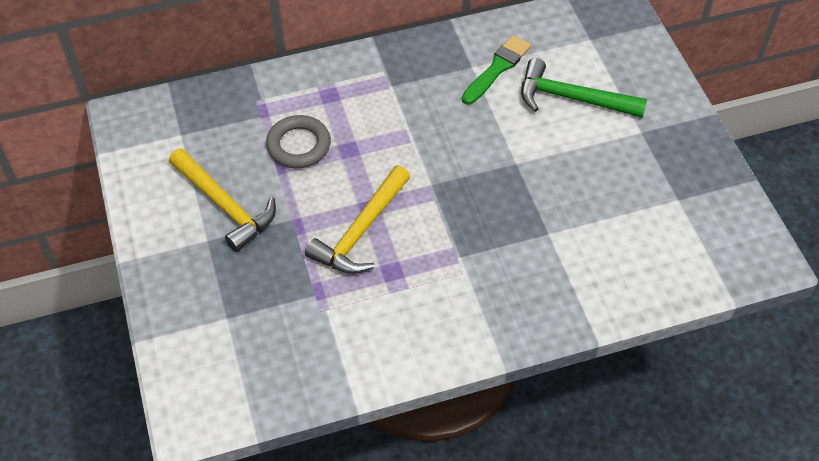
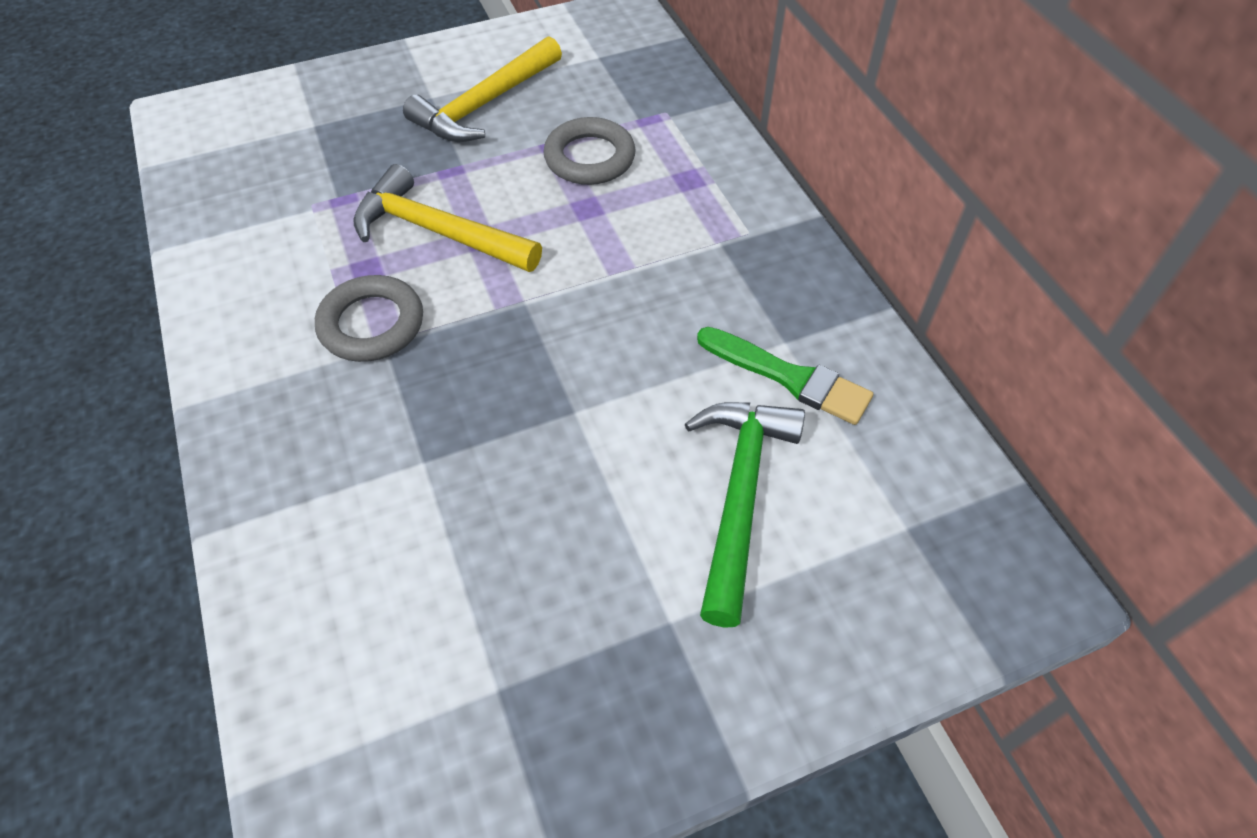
camera: 85 degrees right, 0 degrees up
none -> grey ring [315,275,423,362]

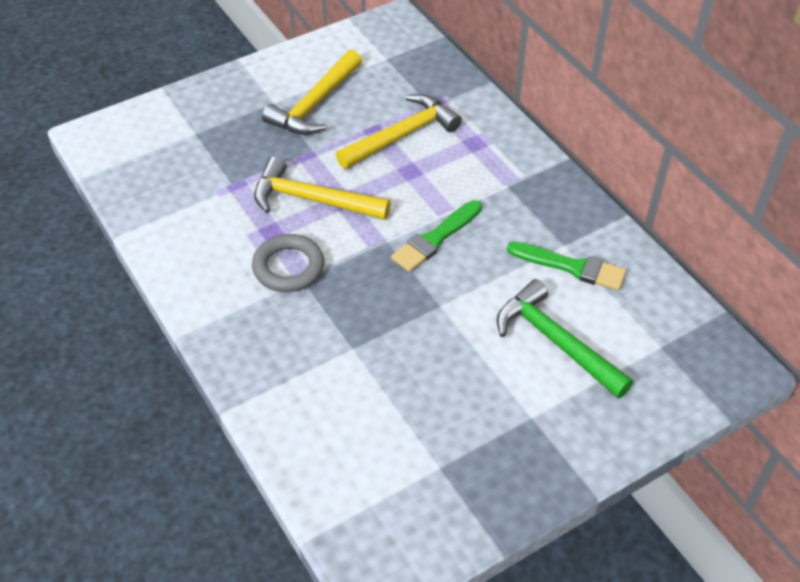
camera: 10 degrees left, 5 degrees down
grey ring [543,117,636,185] -> yellow hammer [336,94,462,169]
green hammer [685,402,805,628] -> green hammer turned 45 degrees counterclockwise [497,279,633,398]
none -> green brush [391,200,482,272]

